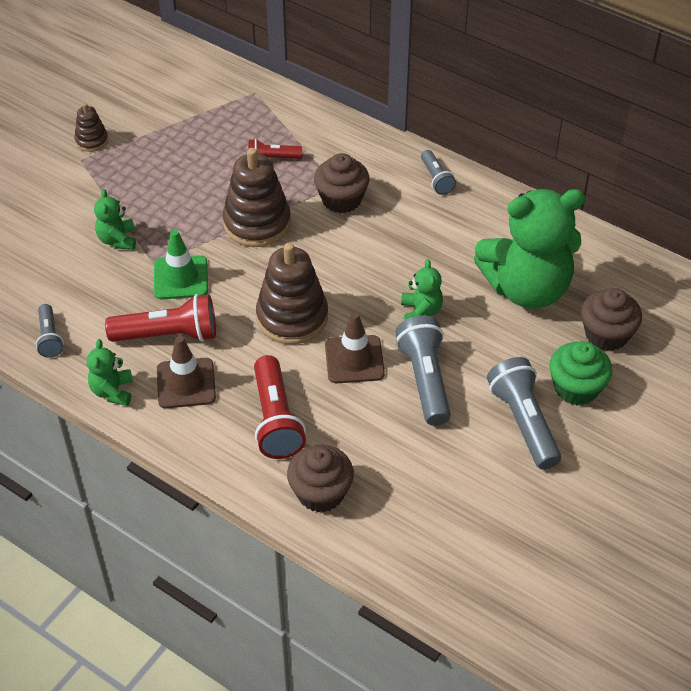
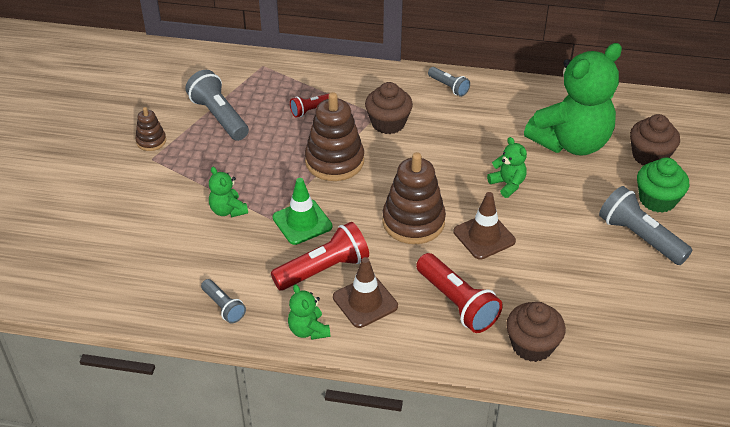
camera: 25 degrees left, 5 degrees down
grey flashlight [395,315,451,426] -> grey flashlight moved to [185,70,249,141]

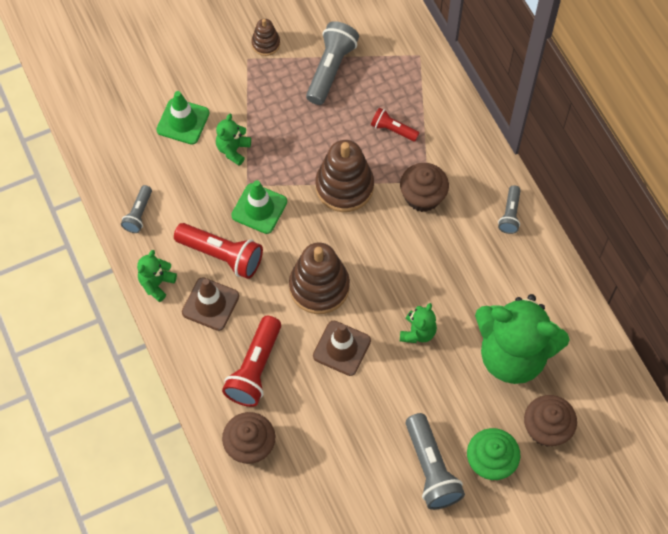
camera: 55 degrees right, 20 degrees up
grey flashlight [599,186,692,265] -> grey flashlight turned 150 degrees clockwise [406,413,465,510]
none -> green traffic cone [156,91,209,145]

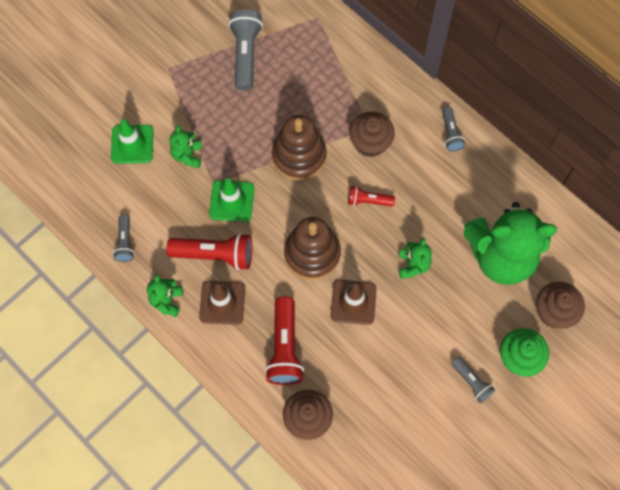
camera: 20 degrees left, 5 degrees up
brown stacking toy [251,19,280,56] -> none
red flashlight [371,108,419,142] -> red flashlight moved to [348,186,395,206]
grey flashlight [406,413,465,510] -> grey flashlight [451,357,495,403], size x0.57

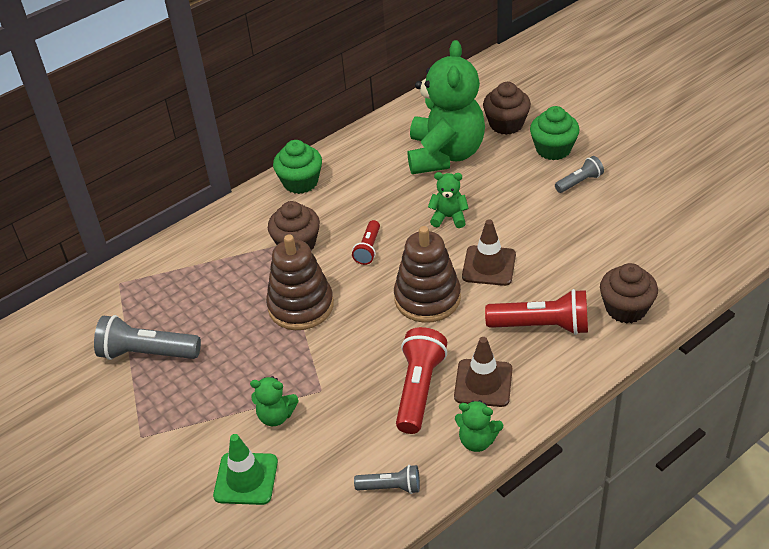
camera: 80 degrees left, 25 degrees down
green traffic cone [209,178,255,222] -> none
grey flashlight [442,107,465,152] -> green cupcake [273,140,322,194]

